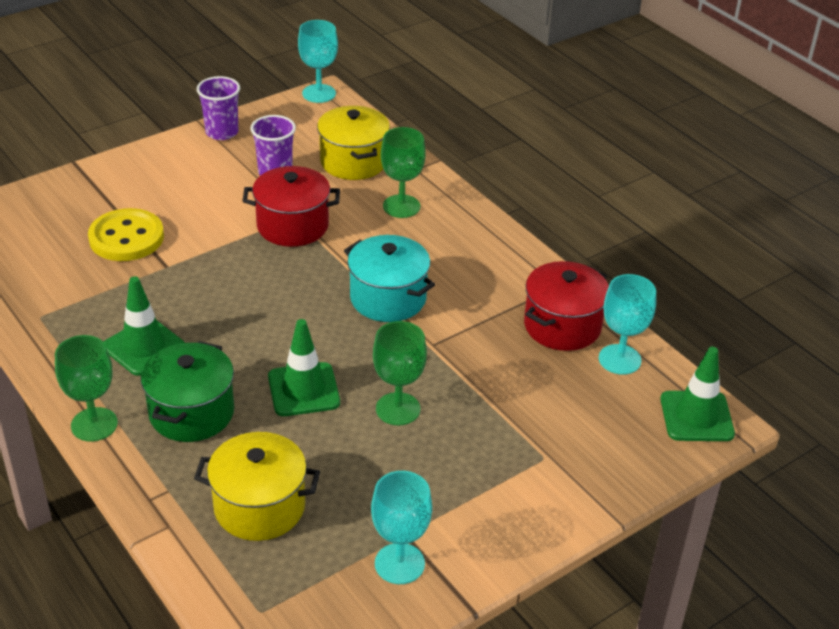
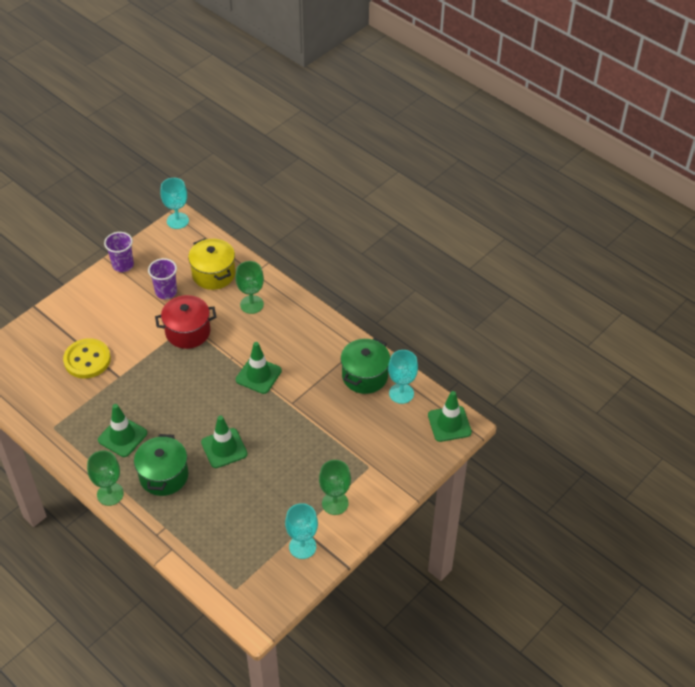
camera: 10 degrees left, 10 degrees up
yellow pot [194,432,320,541] -> none
turquoise pot [344,235,435,322] -> green traffic cone [236,342,282,394]
green goblet [373,321,427,425] -> green goblet moved to [319,460,351,515]
red pot [524,261,609,351] -> green pot [341,338,390,394]

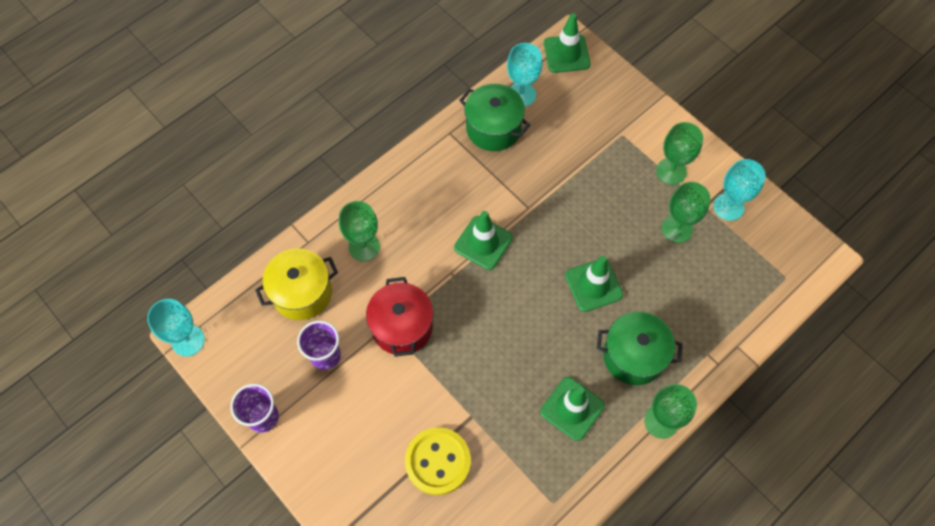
camera: 85 degrees left, 15 degrees up
none -> green goblet [662,182,711,243]

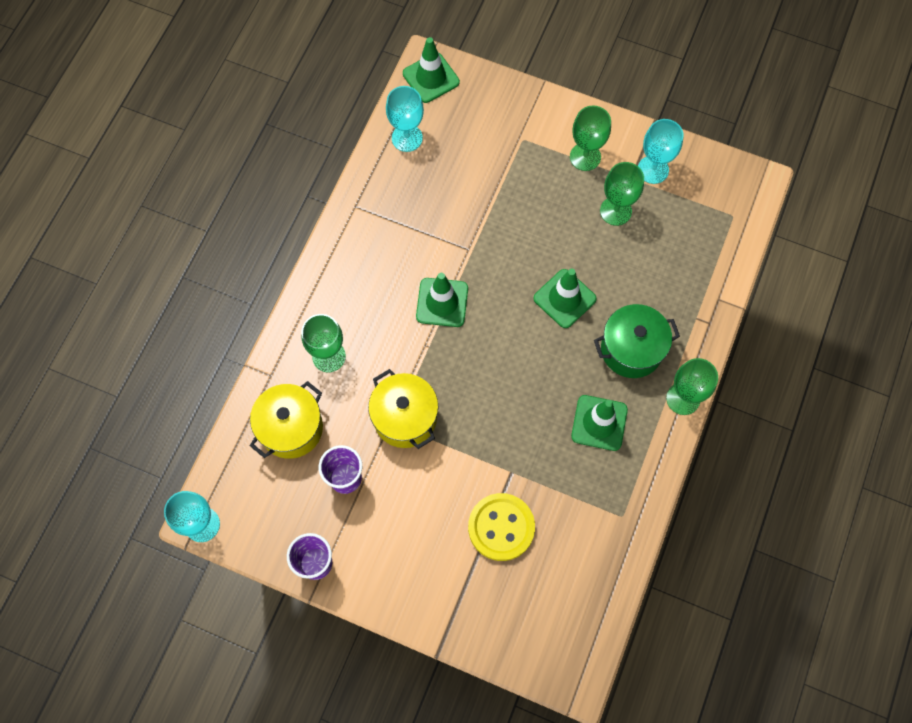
camera: 25 degrees left, 5 degrees up
red pot [366,277,433,357] -> yellow pot [368,369,438,449]
green pot [459,84,530,151] -> none

